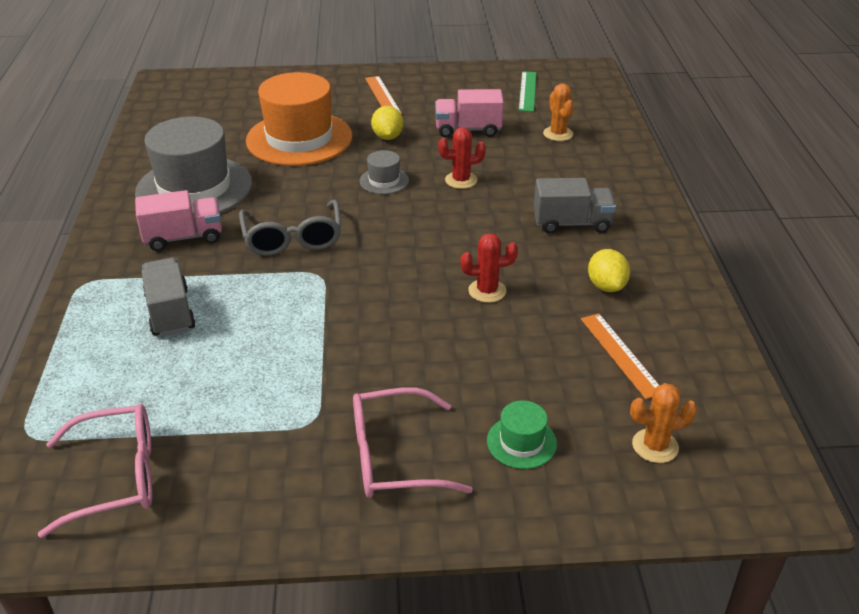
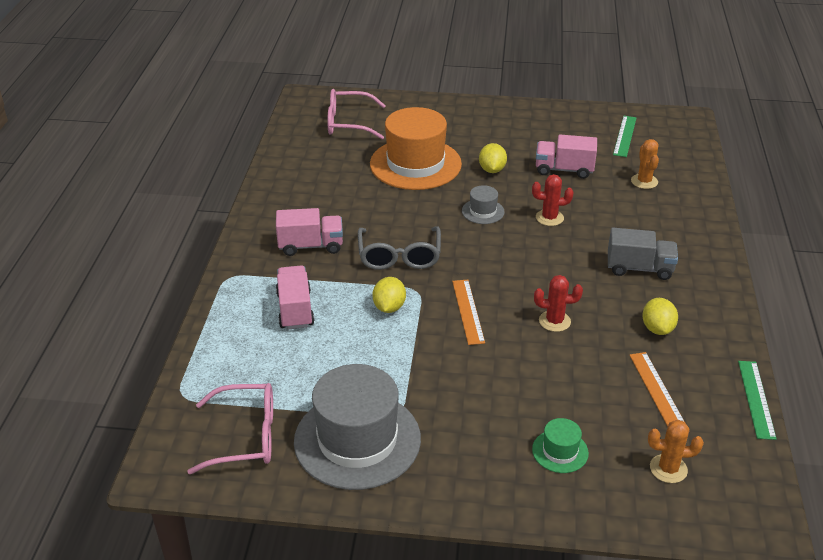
camera: 10 degrees right, 0 degrees up
grey hat [135,117,252,219] -> grey hat moved to [294,364,421,490]
grey truck [141,258,195,336] -> pink truck [276,266,314,330]
pink glasses [353,387,473,498] -> pink glasses moved to [327,89,386,139]
orange ruler [365,76,402,115] -> orange ruler moved to [452,280,485,345]
none -> yellow lemon [372,277,406,313]
none -> green ruler [738,361,777,440]

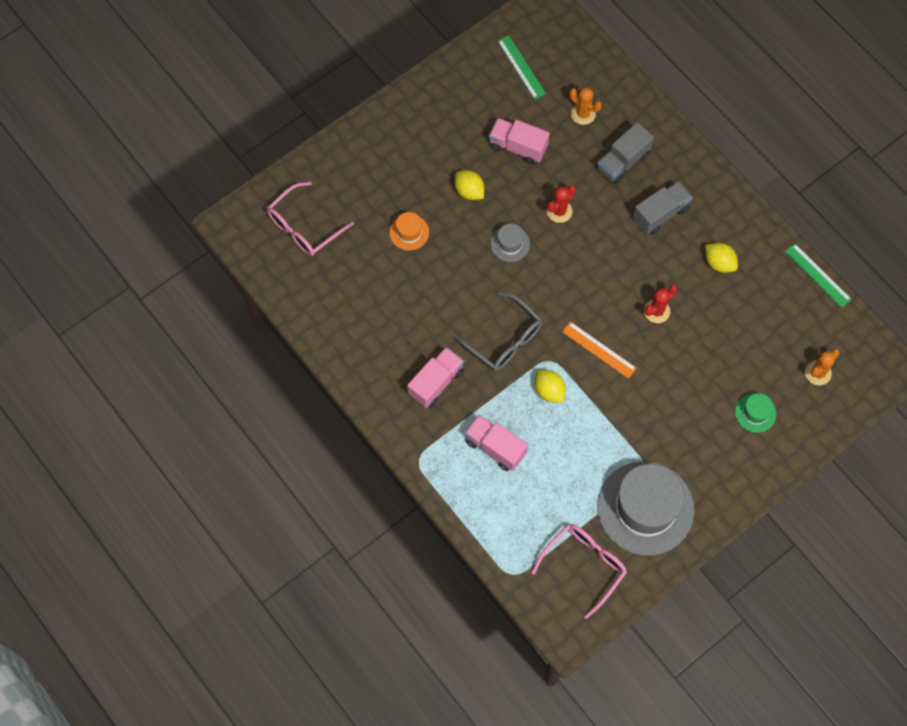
camera: 45 degrees left, 30 degrees up
orange hat [370,107,462,190] -> orange hat [390,212,429,251], size x0.44
pink truck [536,135,597,179] -> pink truck turned 60 degrees clockwise [489,118,550,165]
orange ruler [629,352,685,427] -> none
none -> grey truck [597,122,654,184]

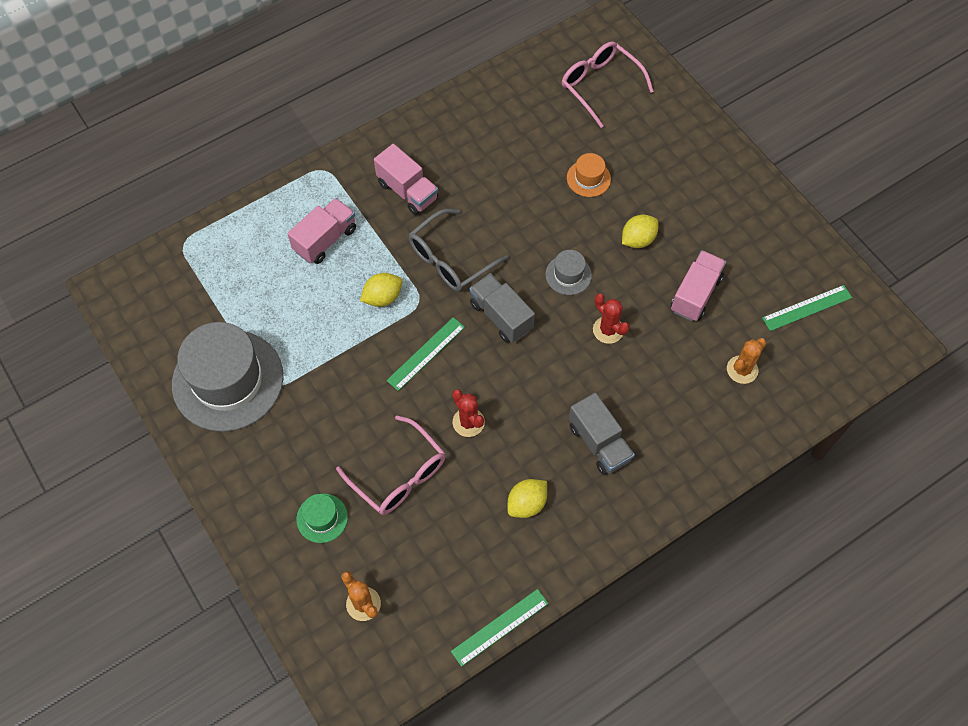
camera: 95 degrees right, 5 degrees down
pink glasses [531,524,627,619] -> pink glasses moved to [336,416,445,515]
orange ruler [562,322,637,379] -> green ruler [386,317,465,391]
grey truck [597,122,654,184] -> grey truck moved to [470,273,535,343]

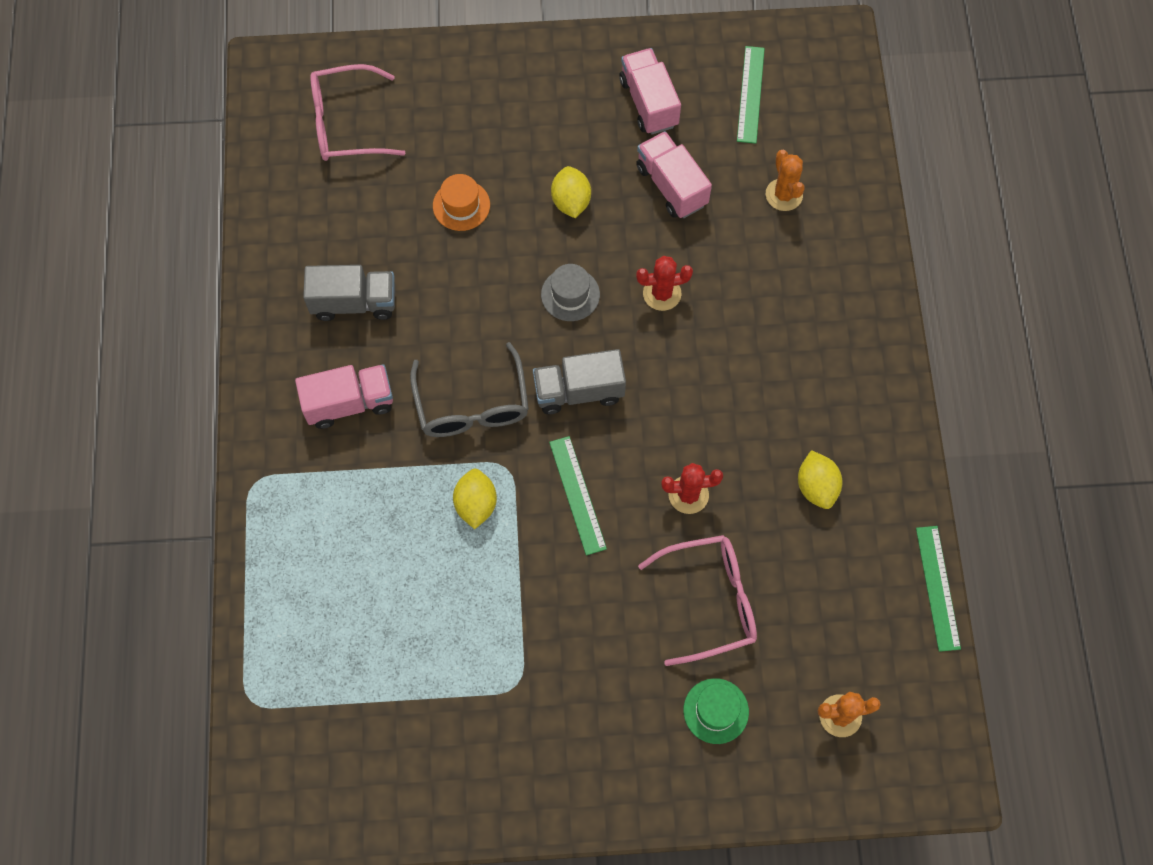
camera: 60 degrees left, 5 degrees up
grey hat [172,322,283,432] -> none
pink truck [287,198,356,264] -> pink truck moved to [619,48,681,134]
grey truck [569,393,635,475] -> grey truck moved to [303,265,395,321]

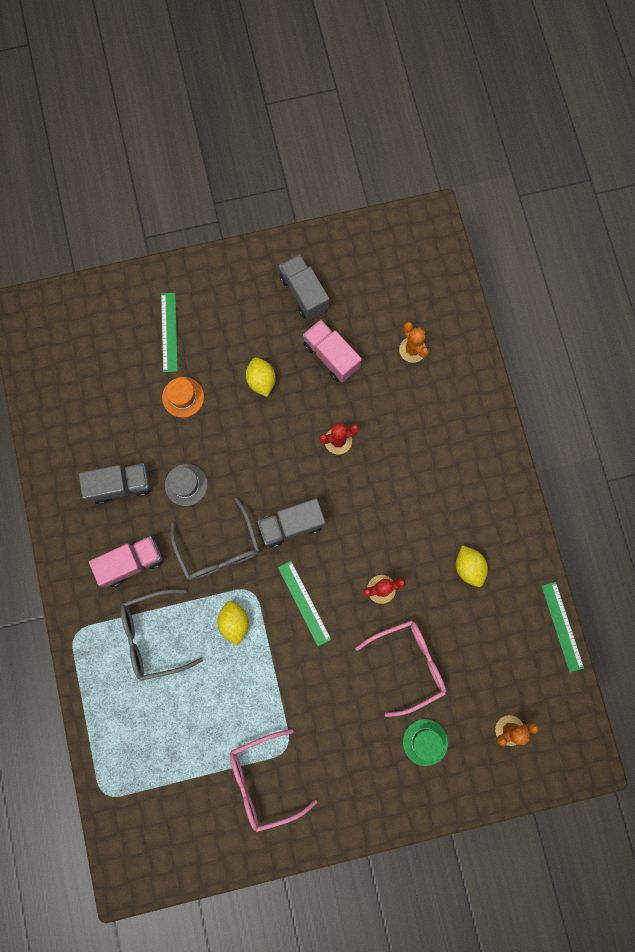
camera: 10 degrees left, 10 degrees up
pink glasses [310,64,406,161] -> pink glasses moved to [230,729,317,832]
grey hat [541,264,600,321] -> grey hat moved to [165,464,208,506]
pink truck [619,48,681,134] -> grey truck [279,254,329,320]
green ruler [737,46,765,144] -> green ruler moved to [161,293,178,372]
none -> grey glasses [121,589,203,681]

